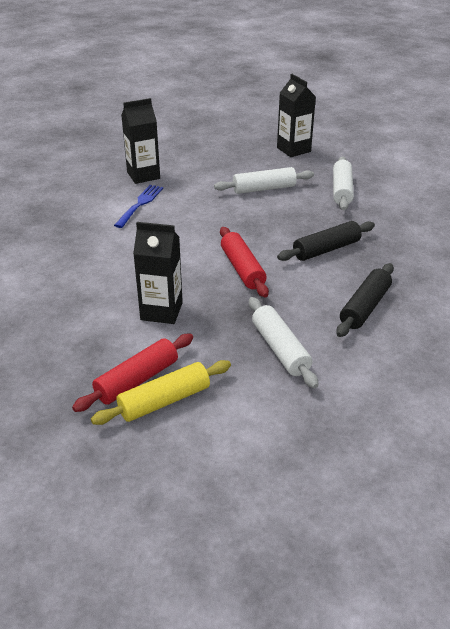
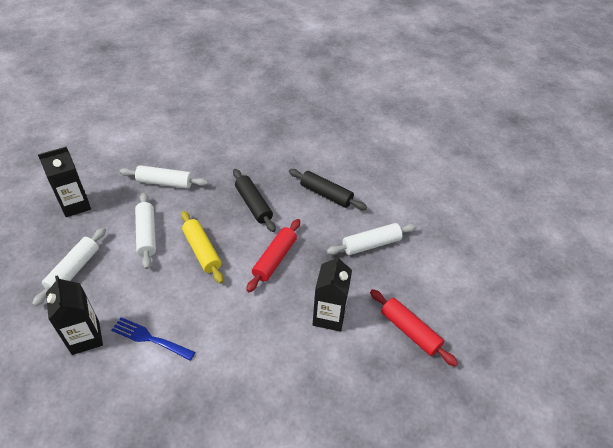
camera: 90 degrees left, 10 degrees up
yellow rolling pin [91,360,231,425] -> yellow rolling pin moved to [181,211,224,284]
red rolling pin [220,227,269,297] -> red rolling pin turned 45 degrees counterclockwise [246,219,300,292]
none -> white rolling pin [32,227,106,307]

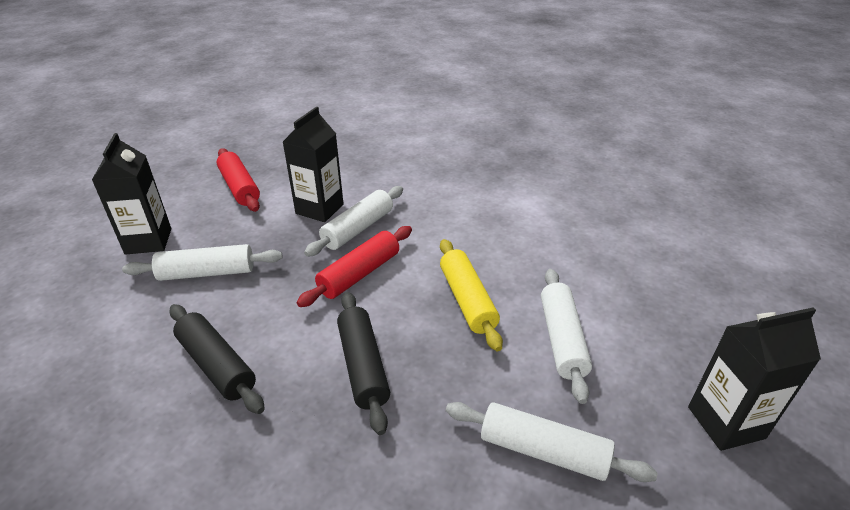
camera: 165 degrees left, 10 degrees down
white rolling pin [32,227,106,307] -> white rolling pin moved to [304,186,403,257]
black carton [46,275,103,355] -> black carton moved to [92,133,171,255]
blue fork [111,317,195,360] -> none

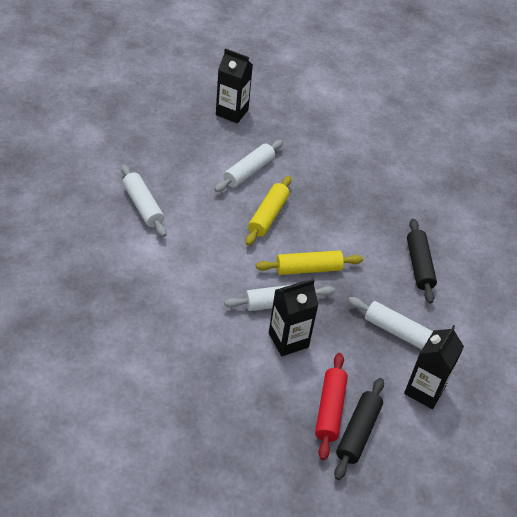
camera: 145 degrees left, 10 degrees up
red rolling pin [297,226,412,307] -> yellow rolling pin [256,250,363,275]
black rolling pin [337,292,390,435] -> black rolling pin moved to [334,378,384,480]
white rolling pin [446,402,657,482] -> white rolling pin moved to [121,164,167,237]

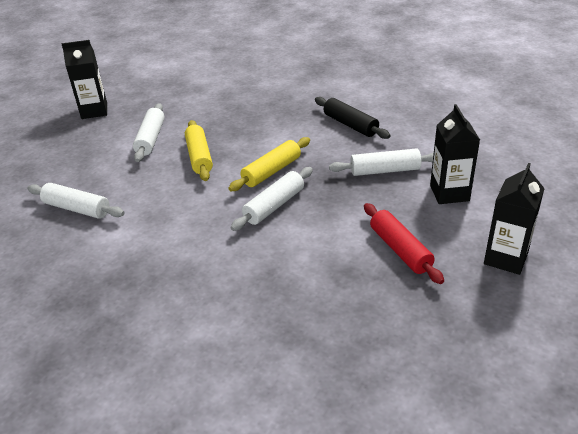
camera: 30 degrees left, 10 degrees down
black carton [269,279,318,356] -> black carton moved to [484,163,545,275]
black rolling pin [334,378,384,480] -> none

